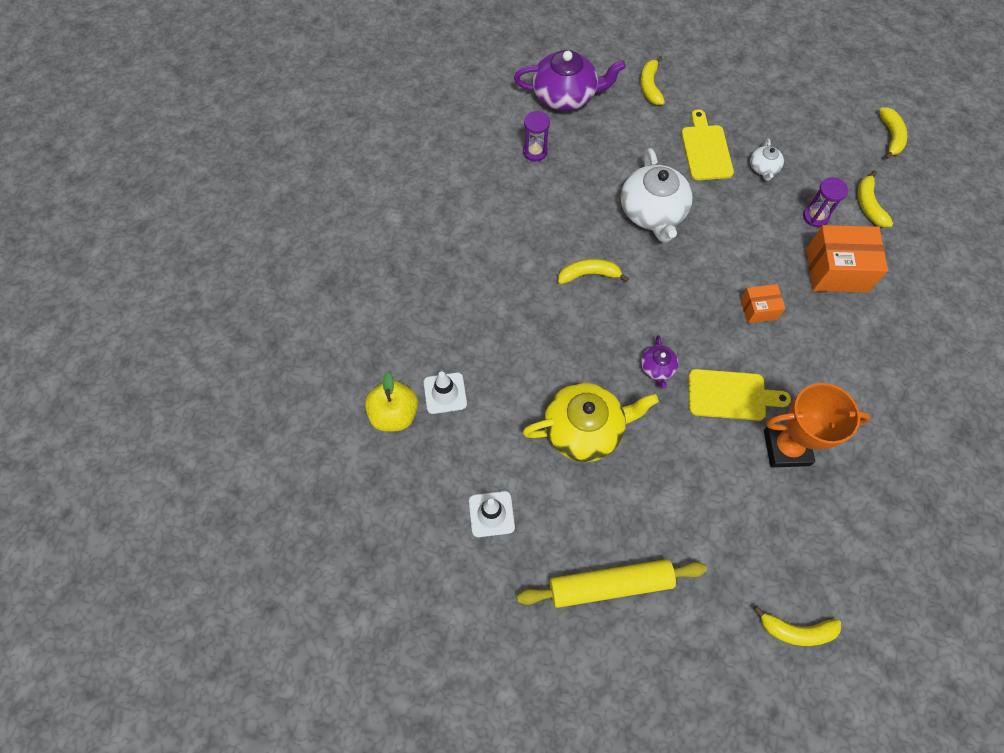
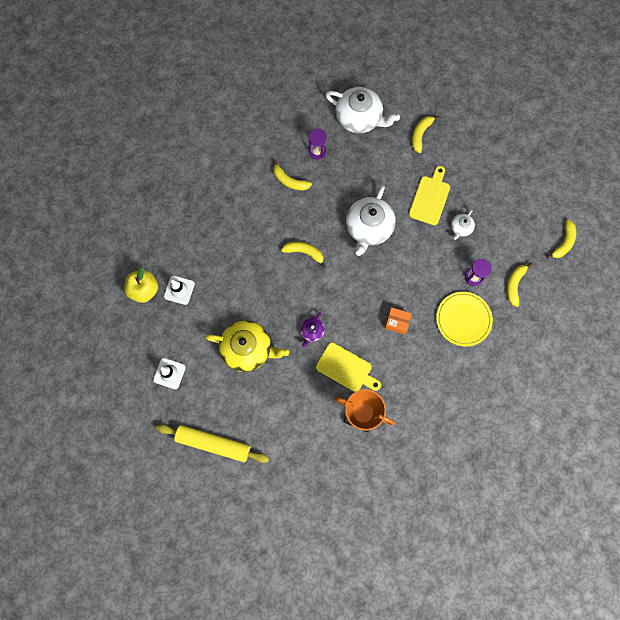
camera: 25 degrees right, 10 degrees up
purple teapot [514,50,626,111] -> white teapot [326,87,400,133]
yellow banana [753,605,841,646] -> yellow banana moved to [273,160,312,191]
orange box [806,225,888,293] -> yellow plate [436,292,493,347]

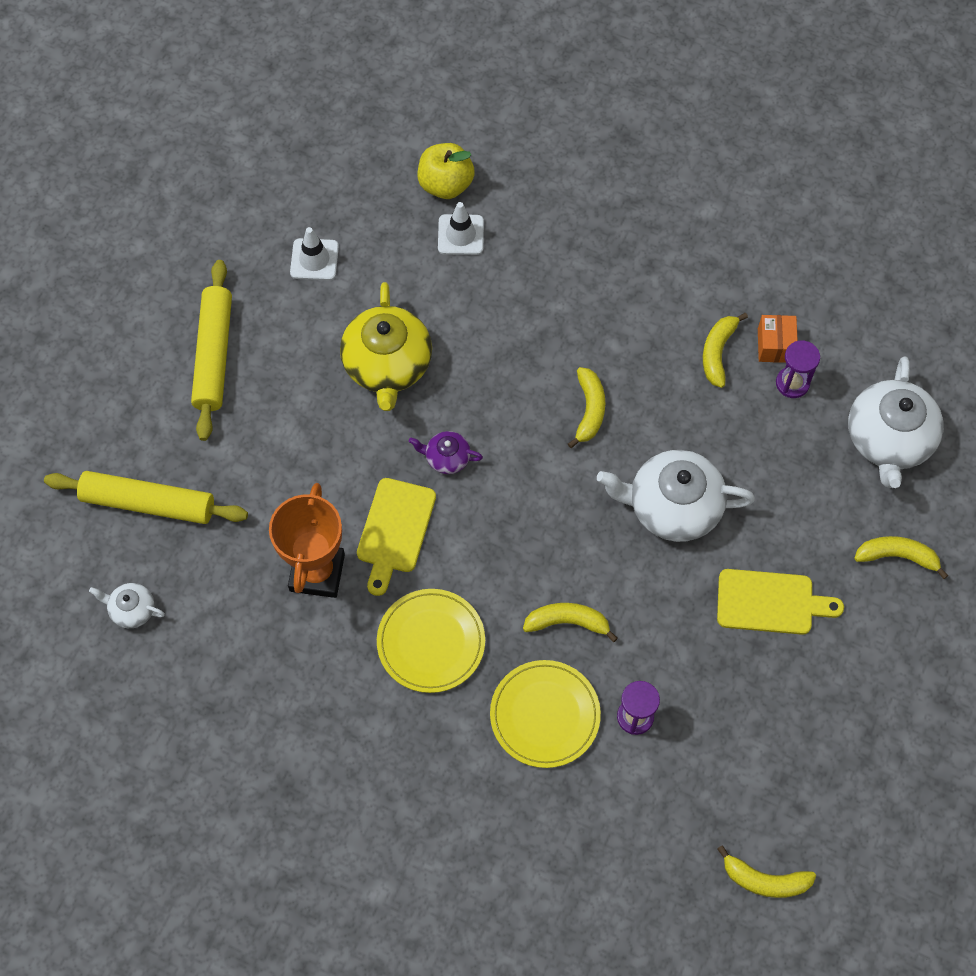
camera: 75 degrees right, 10 degrees down
orange box [384,307,412,335] -> orange box moved to [758,315,798,363]
white teapot [451,210,475,240] -> white teapot moved to [89,583,165,628]
yellow banana [507,263,533,307] -> yellow banana moved to [523,603,618,642]
none -> yellow rolling pin [44,471,248,524]
none -> yellow plate [377,589,485,693]

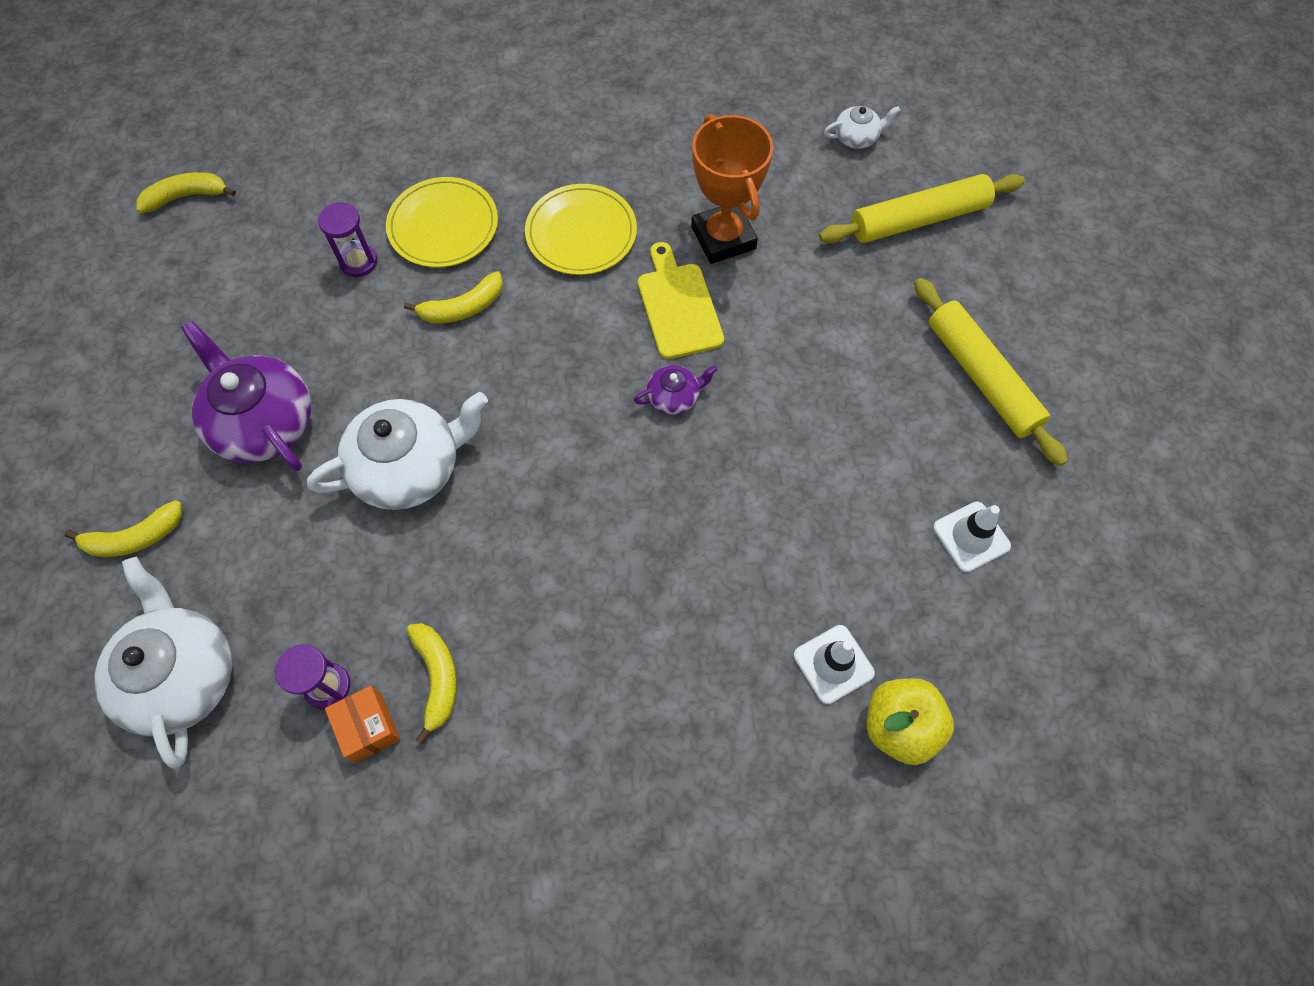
camera: 150 degrees right, 0 degrees up
yellow teapot [340,282,432,411] -> none
yellow banana [568,367,605,448] -> none
yellow cutting board [717,569,844,635] -> purple teapot [181,321,311,471]

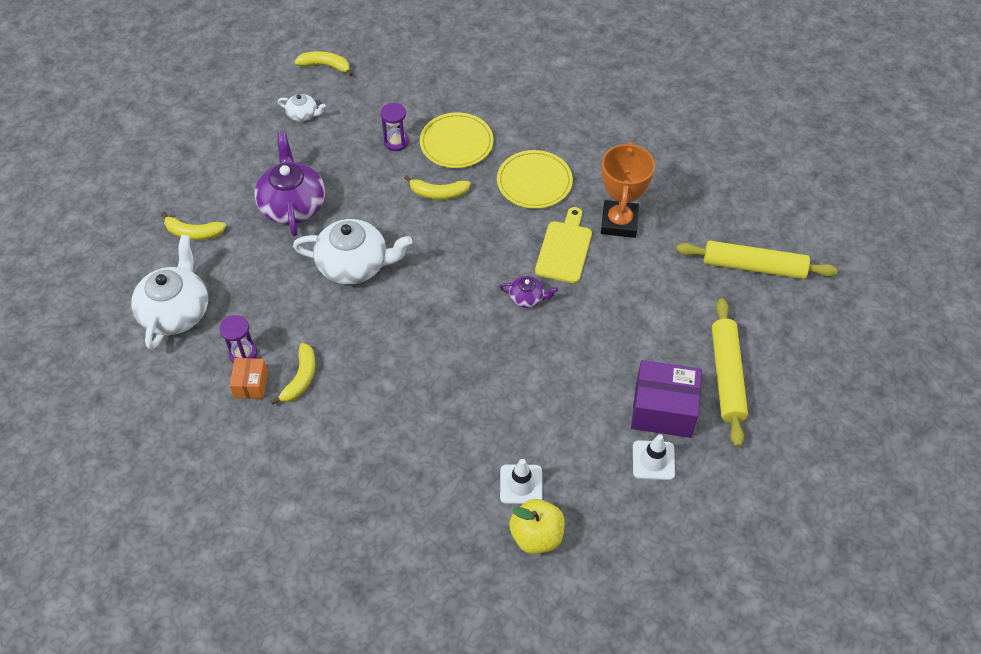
camera: 30 degrees right, 10 degrees down
white teapot [824,106,901,149] -> white teapot moved to [278,94,326,121]
none -> purple box [631,360,702,438]

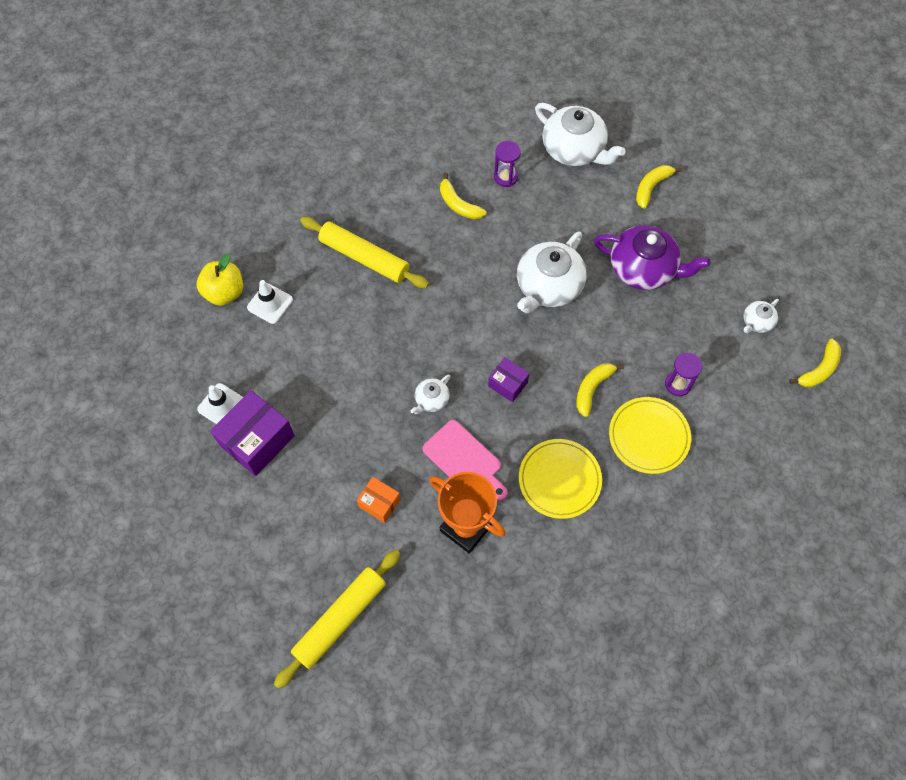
camera: 120 degrees right, 10 degrees up
orange box [229,358,268,399] -> orange box moved to [357,477,401,523]
purple teapot [500,276,558,308] -> white teapot [410,374,451,414]
yellow cutting board [535,207,592,283] -> pink cutting board [423,420,508,501]
yellow rolling pin [712,298,748,447] -> yellow rolling pin moved to [300,217,429,288]
none -> purple box [488,357,529,402]

